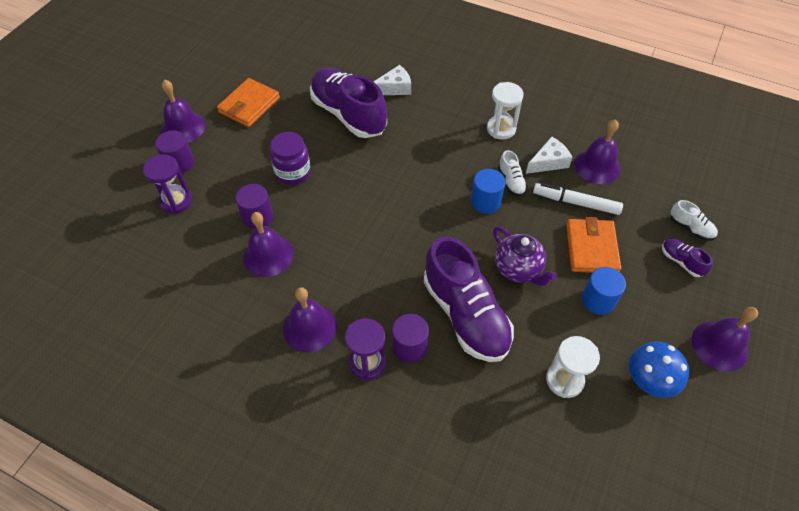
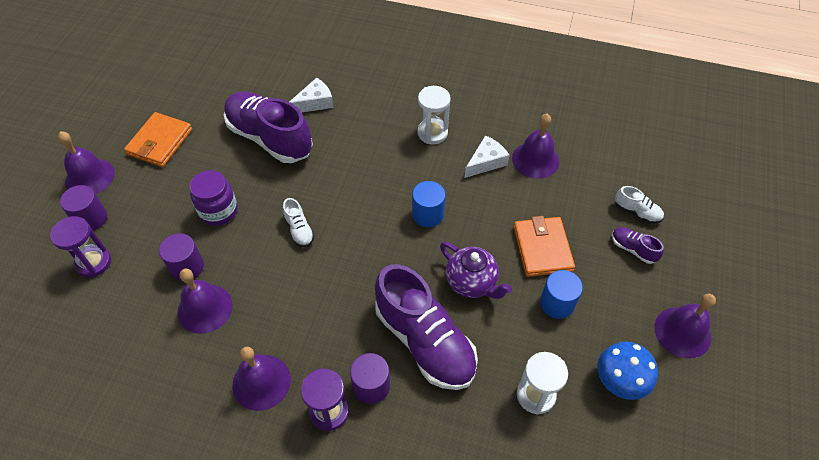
camera: 10 degrees left, 0 degrees up
white shoe [498,150,527,196] -> white shoe moved to [283,198,315,247]
white marker [533,183,623,215] -> none

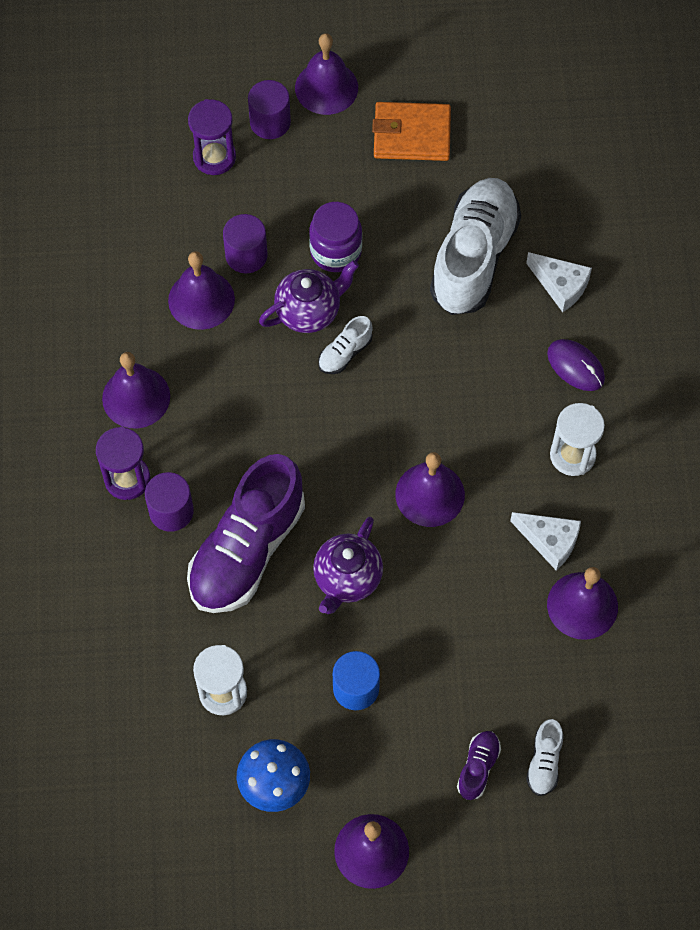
camera: 70 degrees right, 10 degrees up
purple shoe [224,91,313,163] -> white shoe [430,178,521,315]
blue cylinder [412,181,446,227] -> purple bell [395,452,465,527]
orange wallet [514,216,575,277] -> none
none -> purple teapot [259,260,359,333]
none -> purple mouse [547,339,605,391]

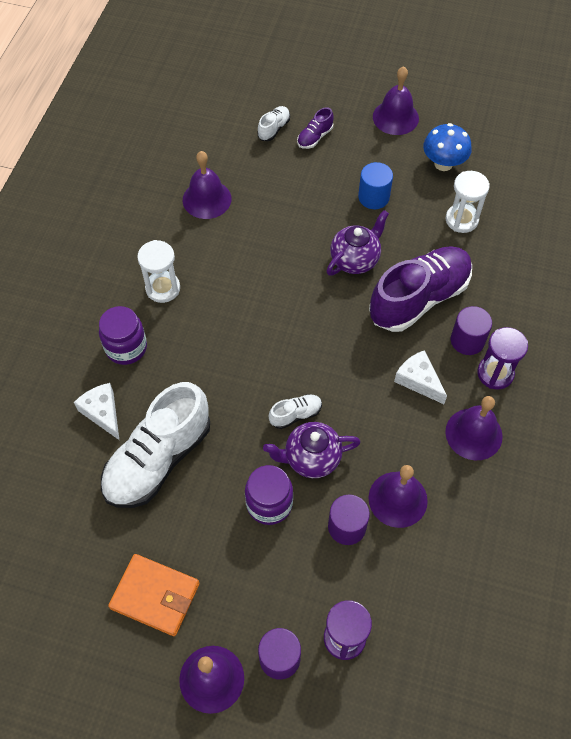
camera: 160 degrees left, 5 degrees down
purple bell [395,452,465,527] -> none
white cheese [510,512,581,570] -> white cheese moved to [394,350,447,404]
purple mouse [547,339,605,391] -> purple jar [99,306,147,365]

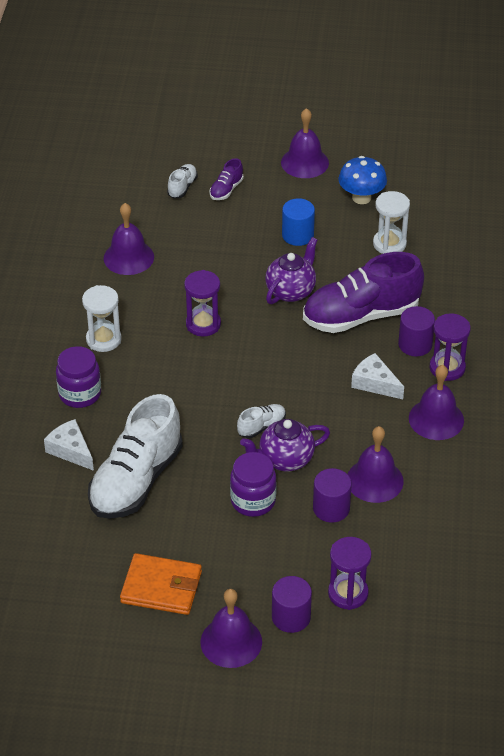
camera: 10 degrees left, 15 degrees down
purple shoe [369,246,472,332] -> purple shoe turned 150 degrees counterclockwise [303,252,424,333]
none -> purple hourglass [184,270,221,337]

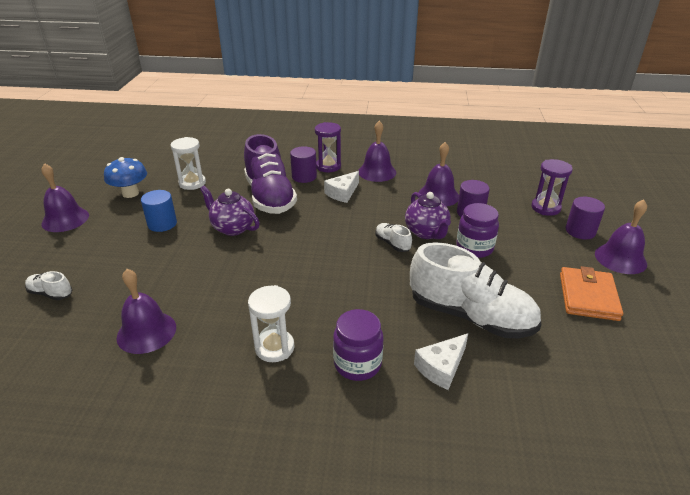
camera: 90 degrees left, 10 degrees down
purple hourglass [184,270,221,337] -> none
purple shoe [209,158,244,200] -> none

